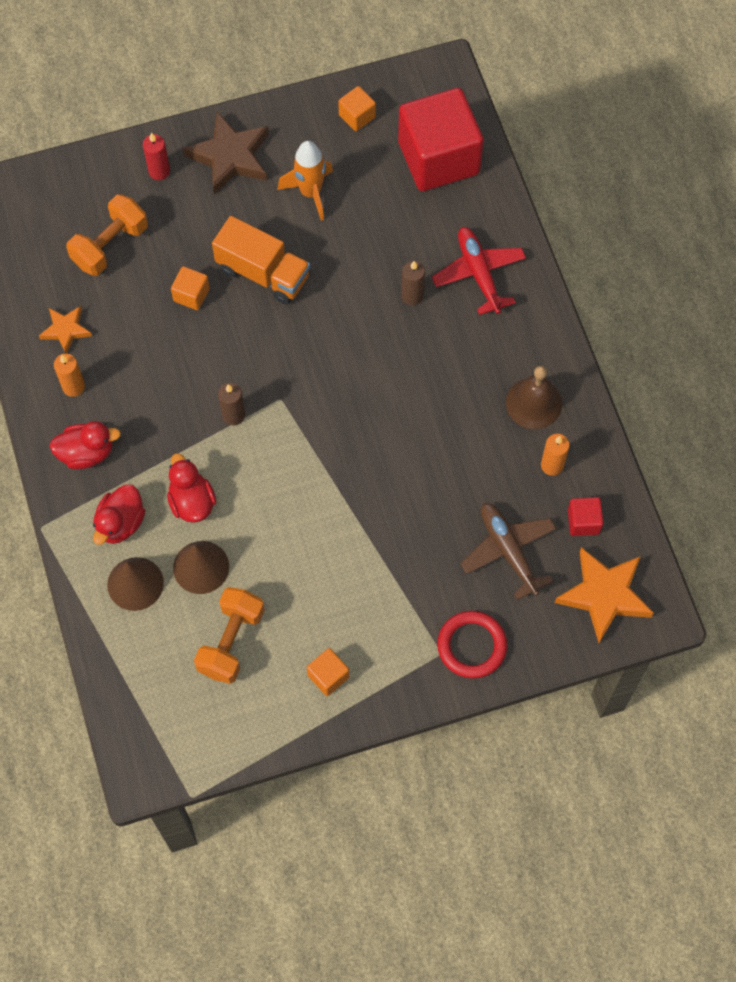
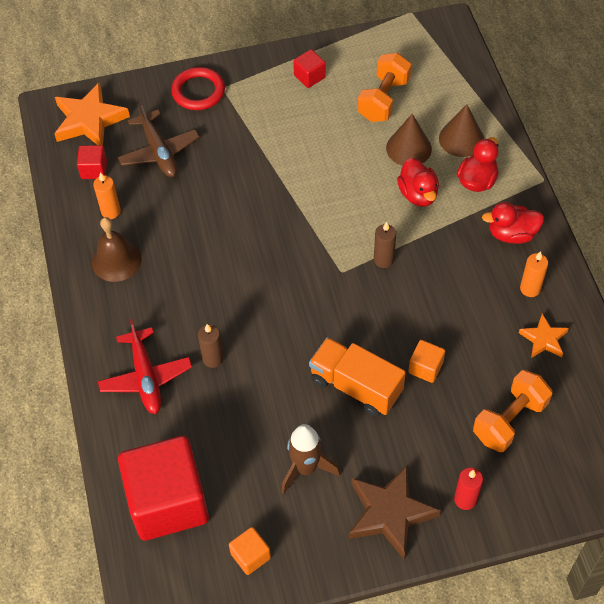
camera: 175 degrees left, 10 degrees down
orange rocket [277,141,333,221] -> brown rocket [281,424,341,494]
orange cube [307,648,349,696] -> red cube [293,49,326,88]

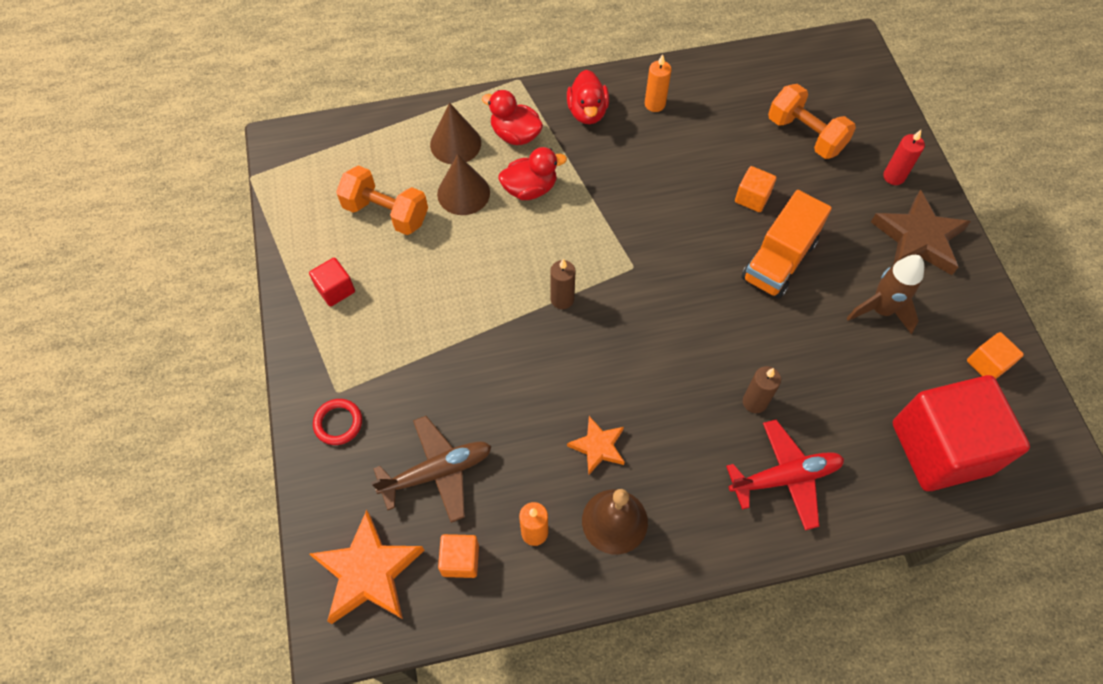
camera: 90 degrees left, 5 degrees up
red cube [77,145,107,179] -> orange cube [438,534,479,578]
red ring [171,67,225,110] -> red ring [313,399,362,445], size x0.66
brown candle [374,222,396,268] -> brown candle moved to [550,259,575,309]
orange star [519,314,569,358] -> orange star moved to [567,416,624,474]

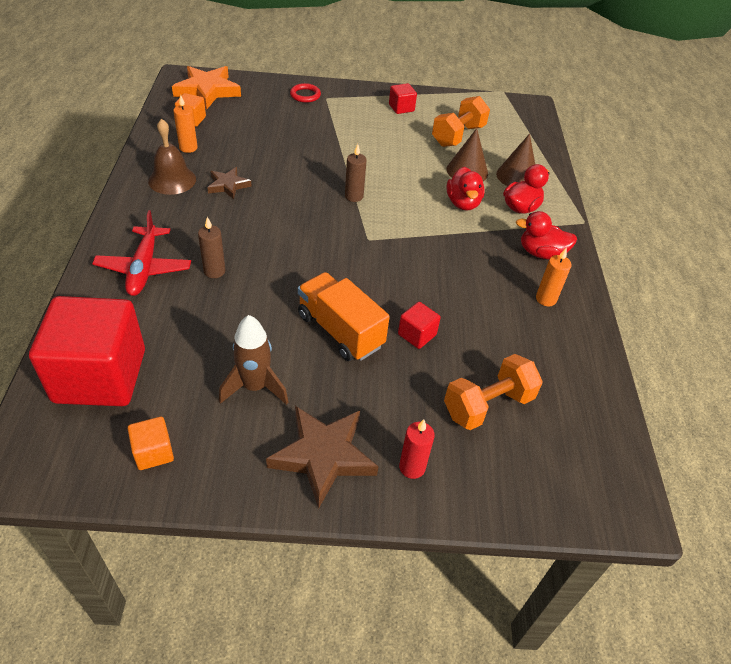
camera: 100 degrees right, 15 degrees down
brown plane [371,416,492,523] -> none
orange star [567,416,624,474] -> brown star [207,167,252,199]
orange cube [735,166,776,212] -> red cube [398,302,441,349]

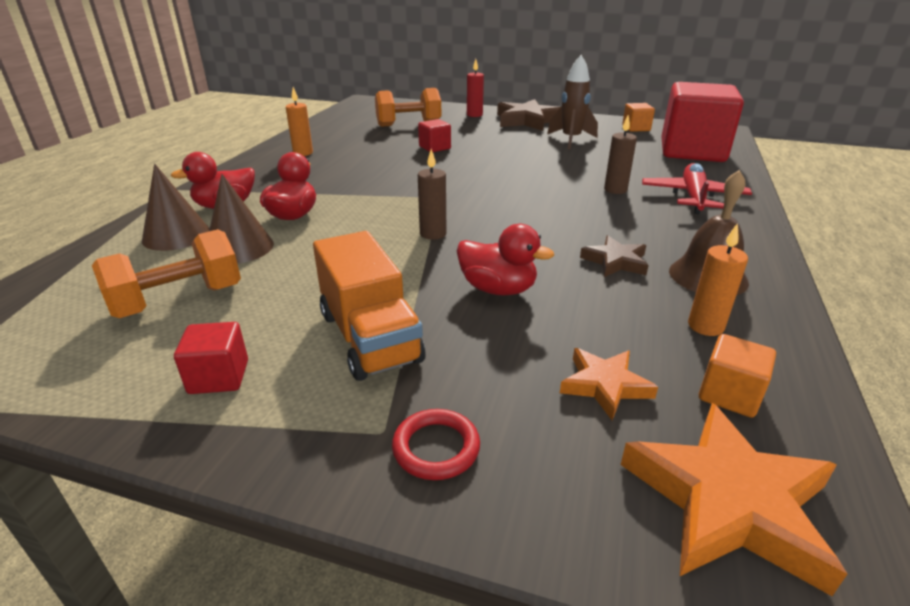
camera: 160 degrees left, 15 degrees down
orange truck [298,272,390,361] -> orange truck moved to [313,231,425,381]
red duck [516,211,577,259] -> red duck moved to [457,224,554,295]
none -> orange star [560,348,658,420]

